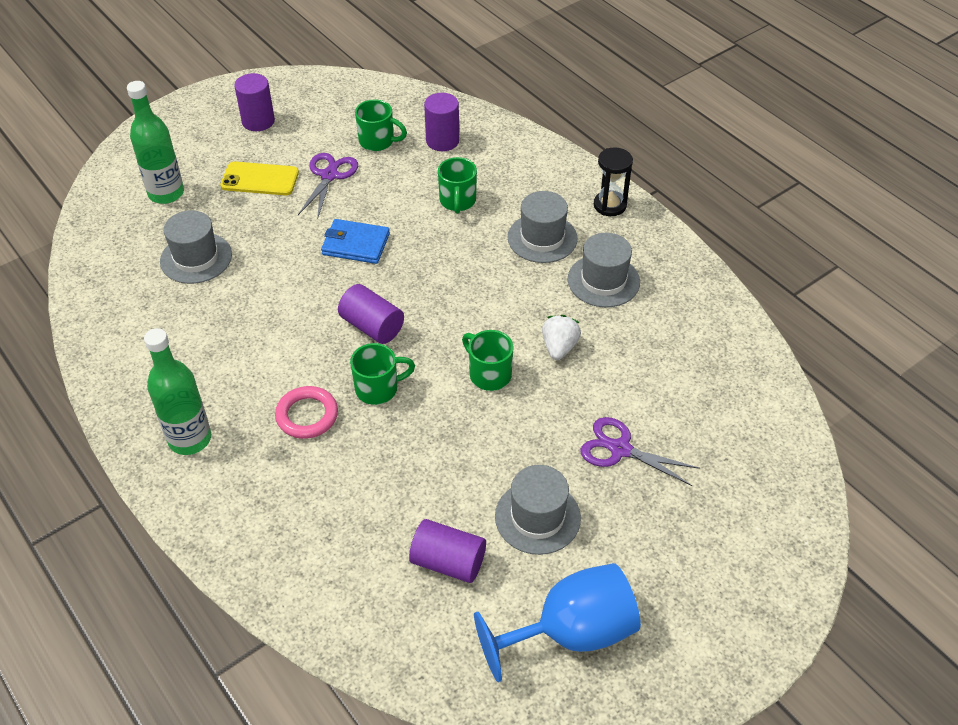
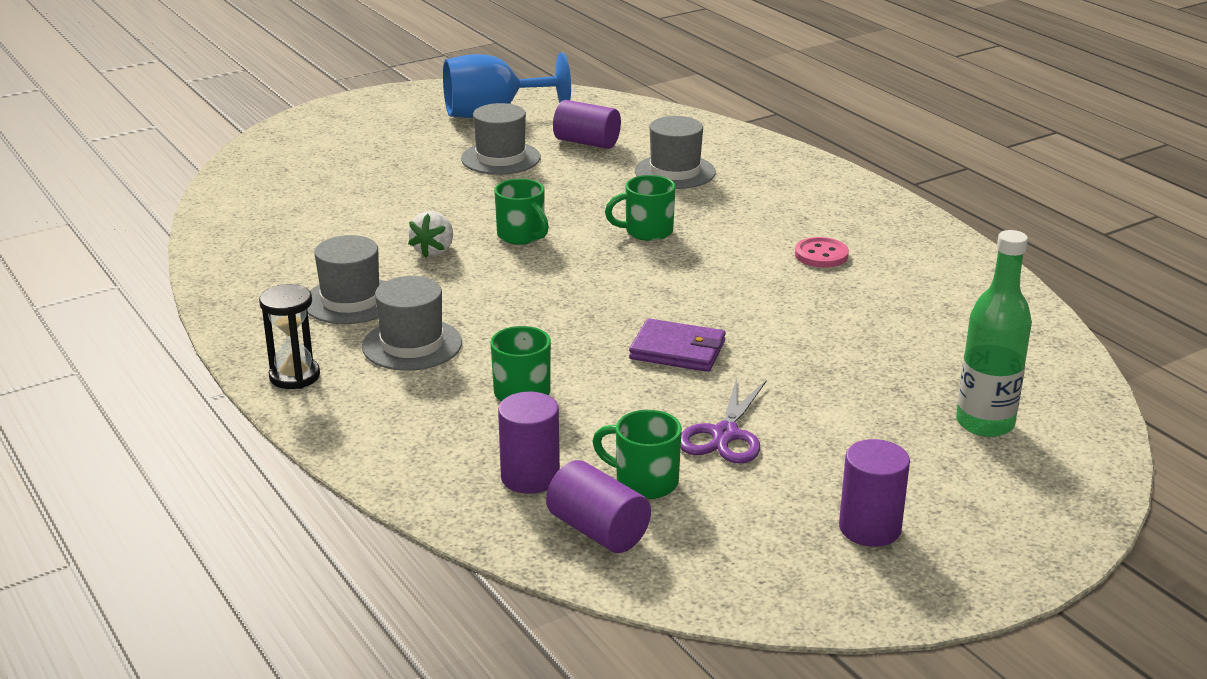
camera: 175 degrees left, 20 degrees down
green bottle [144,328,211,455] -> none
grey hat [160,210,232,284] -> grey hat moved to [635,116,716,189]
yellow phone [220,161,299,195] -> none
pink ring [275,386,338,439] -> none
blue wallet [321,219,390,264] -> purple wallet [629,318,726,372]
purple cylinder [338,284,404,344] -> purple cylinder moved to [546,460,651,553]
purple scissors [580,417,700,486] -> none
none -> pink button [795,237,849,268]

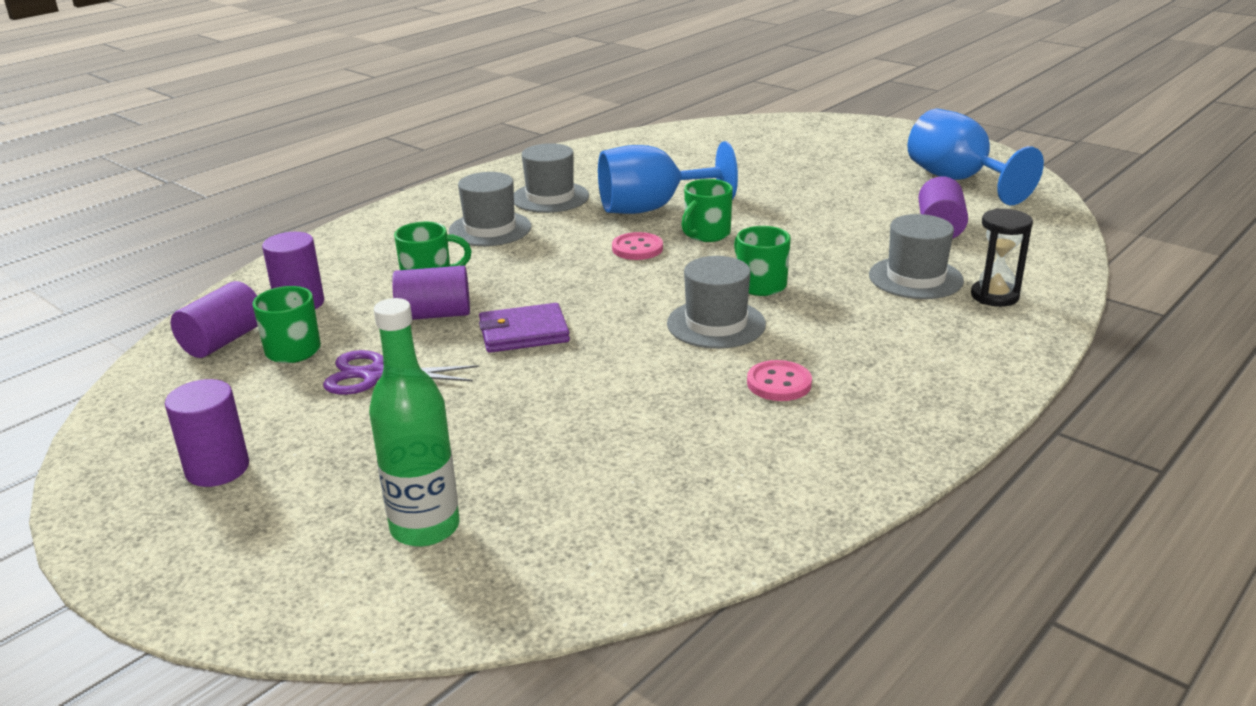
camera: 75 degrees right, 0 degrees up
black hourglass [259,284,320,389] -> black hourglass moved to [971,208,1033,307]
white strawberry [408,211,453,258] -> blue goblet [598,141,738,214]
grey hat [461,103,541,175] -> grey hat moved to [667,256,766,349]
purple wallet [629,318,726,372] -> purple wallet turned 75 degrees clockwise [479,303,570,353]
none -> purple cylinder [392,266,470,320]
none -> pink button [612,232,663,260]

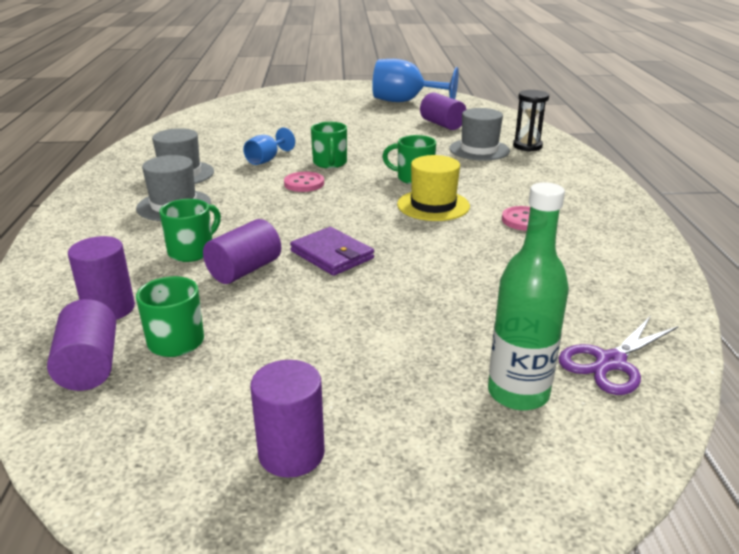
camera: 45 degrees left, 0 degrees up
purple scissors [323,350,479,395] -> purple scissors moved to [558,316,678,395]
purple wallet [479,303,570,353] -> purple wallet turned 75 degrees counterclockwise [290,227,374,276]
blue goblet [598,141,738,214] -> blue goblet [243,127,295,165], size x0.53
grey hat [667,256,766,349] -> yellow hat [397,155,470,221]

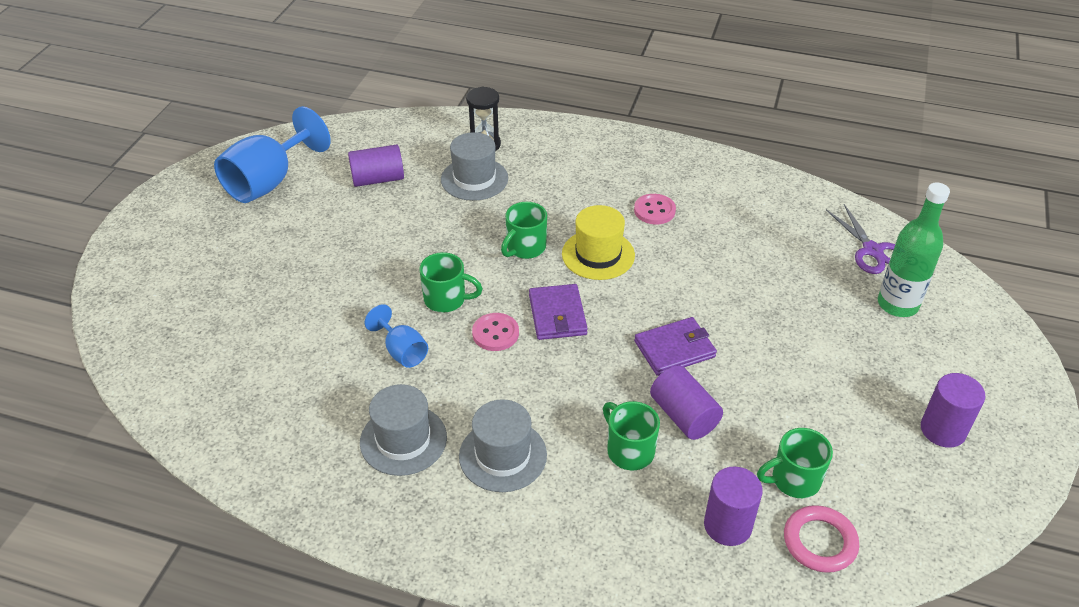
camera: 70 degrees left, 15 degrees up
purple cylinder [47,299,116,391] -> pink ring [784,505,859,573]
none -> purple wallet [529,284,588,340]

